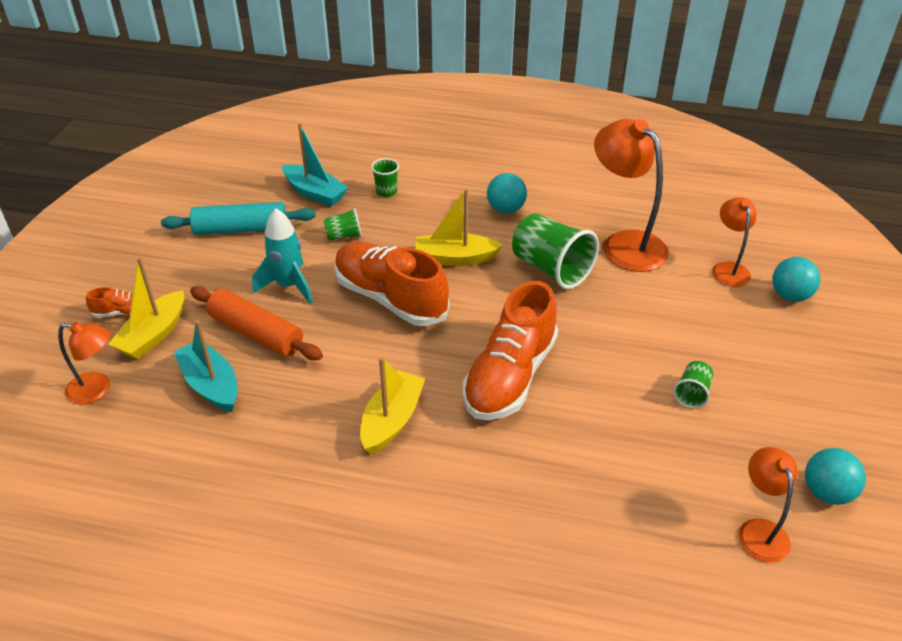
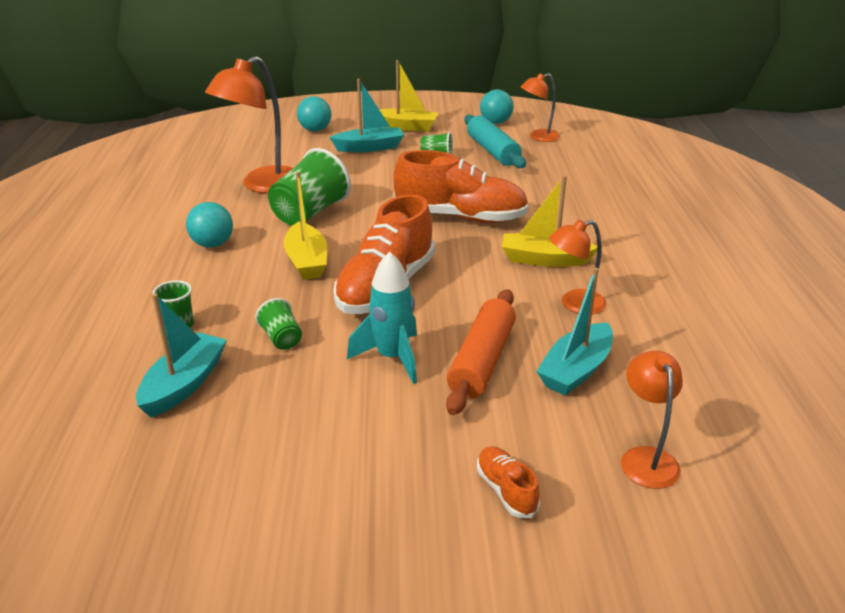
camera: 105 degrees left, 10 degrees down
yellow boat [108,257,184,359] -> yellow boat moved to [379,60,438,131]
turquoise rolling pin [161,202,316,235] -> turquoise rolling pin moved to [464,115,526,168]
orange lamp [712,197,756,287] -> orange lamp moved to [549,220,607,314]
none -> turquoise boat [329,79,404,152]

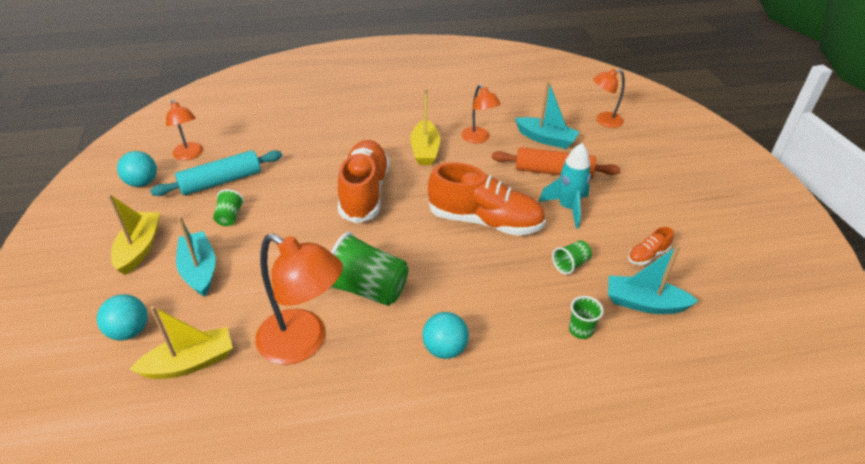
camera: 100 degrees left, 10 degrees up
yellow boat [284,172,327,280] -> yellow boat moved to [129,306,233,379]
orange shoe [477,446,540,518] -> orange shoe moved to [628,227,674,265]

